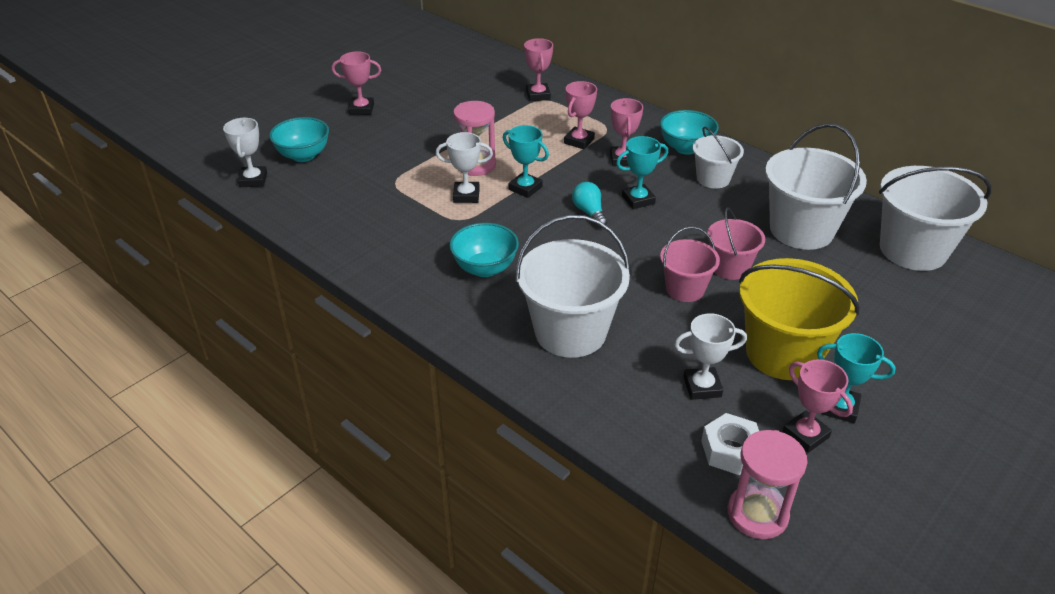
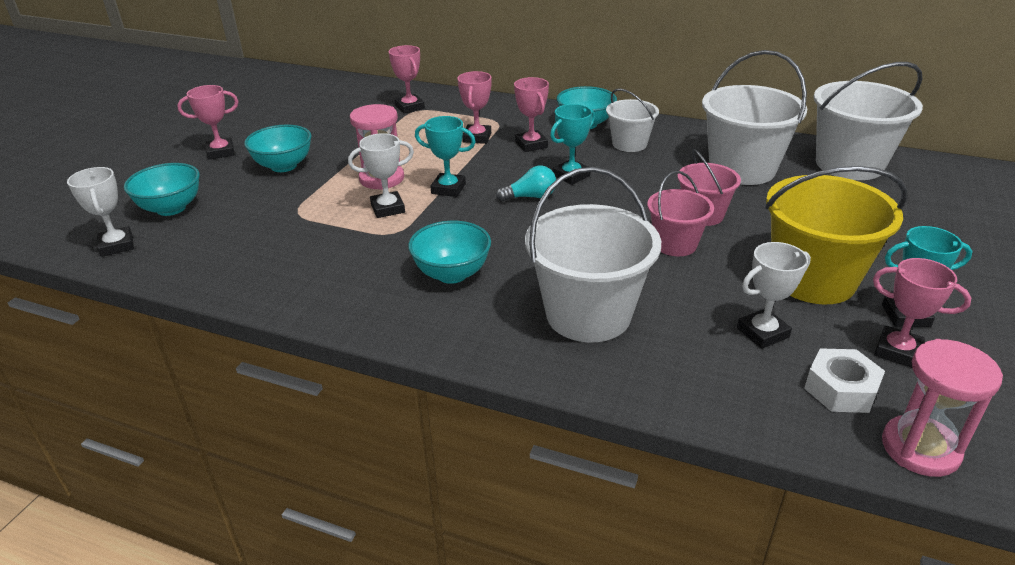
camera: 20 degrees left, 5 degrees down
turquoise light bulb [572,182,607,228] -> turquoise light bulb turned 120 degrees clockwise [496,166,556,202]
none -> turquoise bowl [244,125,312,172]

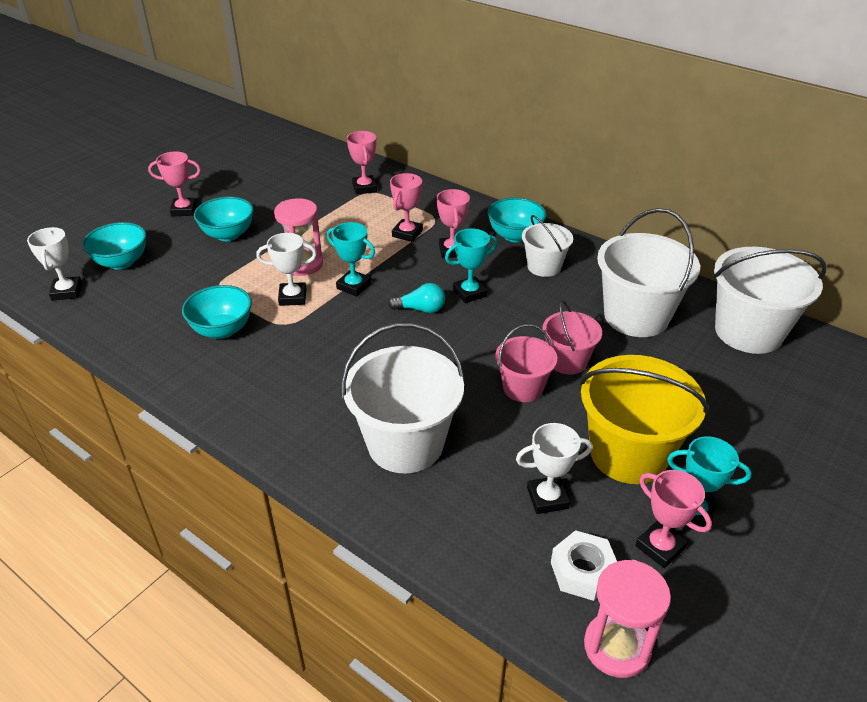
camera: 15 degrees right, 5 degrees up
turquoise bowl [408,221,491,284] -> turquoise bowl moved to [182,285,252,339]

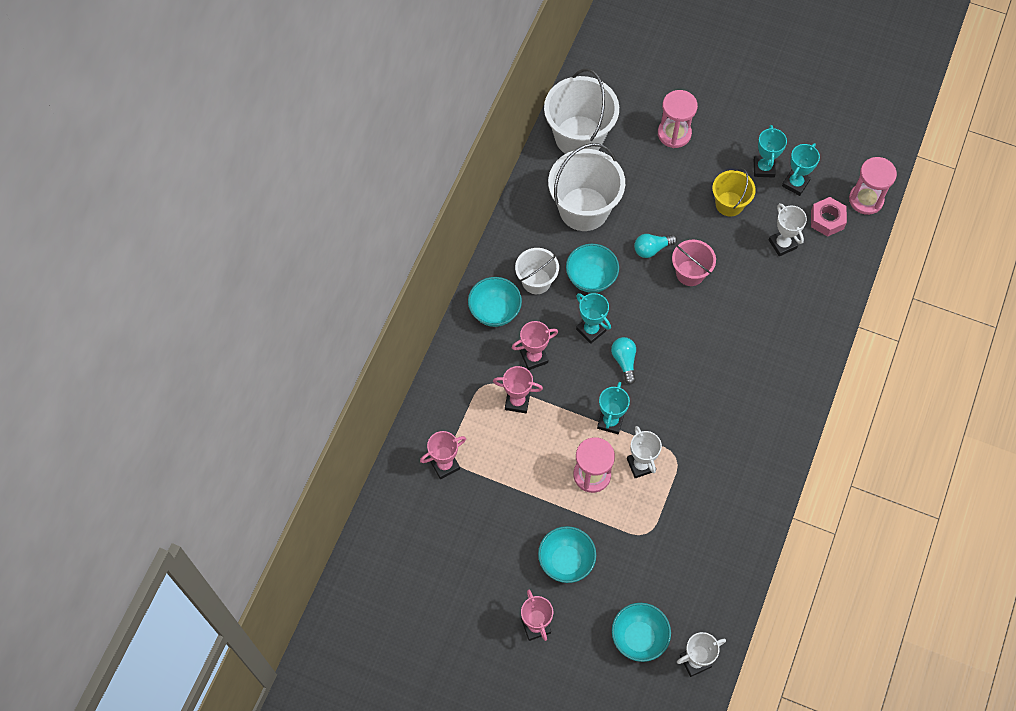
camera: 105 degrees left, 25 degrees up
turquoise bowl [182,285,252,339] -> turquoise bowl moved to [566,244,619,293]
white bucket [341,323,464,473] -> none
pink bucket [542,301,602,375] -> turquoise light bulb [634,234,677,258]
white nut [551,530,617,601] -> pink nut [811,197,847,237]
yellow bucket [580,355,709,484] -> yellow bucket [712,168,756,217], size x0.57
pink trophy [635,470,712,568] -> turquoise trophy [782,143,820,196]
none -> pink hourglass [658,90,698,148]

